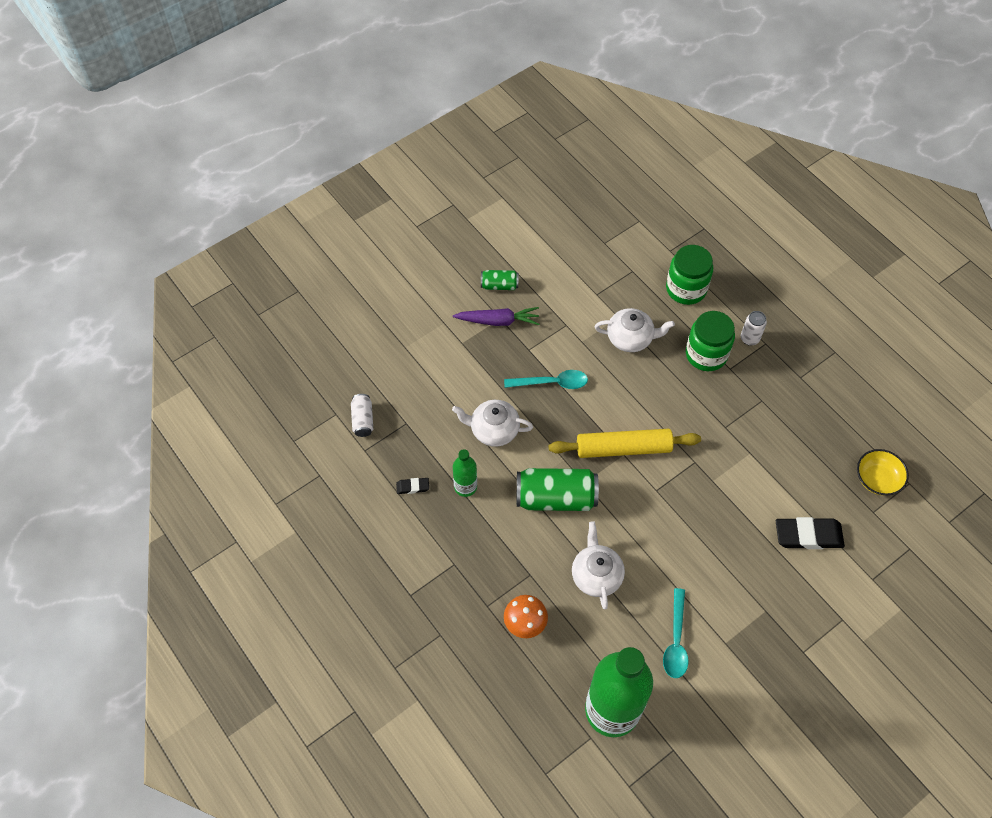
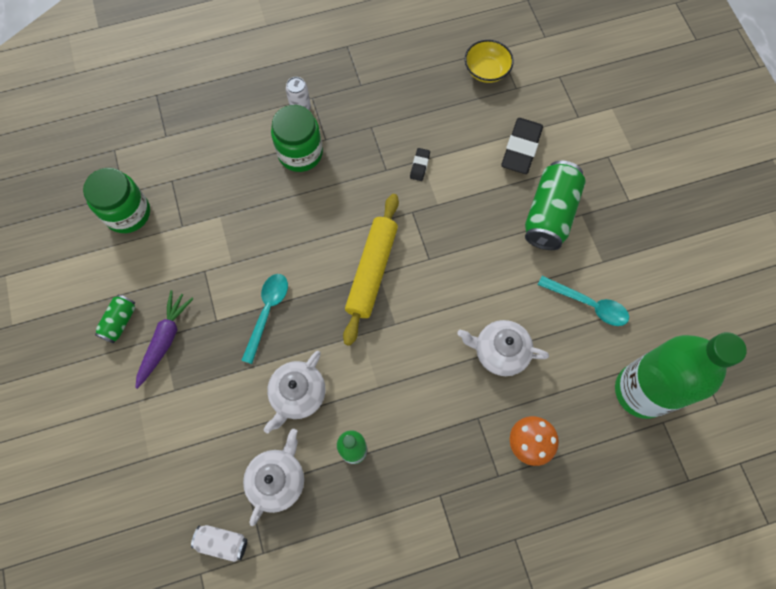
camera: 70 degrees left, 10 degrees up
black eraser [396,478,429,494] -> black eraser moved to [410,148,430,181]
green can [517,468,599,511] -> green can moved to [525,160,586,250]
white teapot [595,308,675,352] -> white teapot moved to [243,429,304,526]
green jar [666,245,713,305] -> green jar moved to [83,168,150,233]

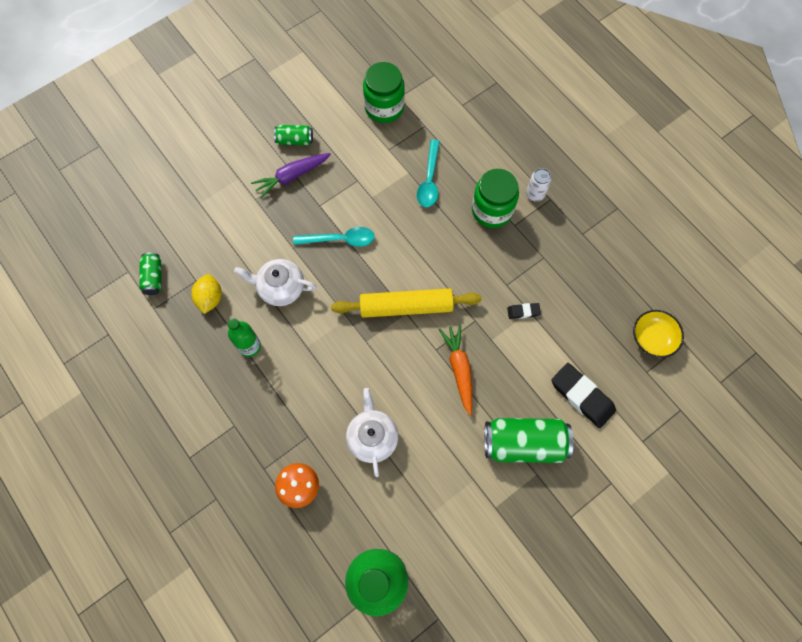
camera: 70 degrees right, 0 degrees up
purple carrot [135,290,194,389] -> purple carrot turned 150 degrees clockwise [251,153,331,199]
white can [191,525,247,562] -> green can [139,253,161,295]
white teapot [243,429,304,526] -> yellow lemon [191,274,222,314]
black eraser [501,118,543,174] -> black eraser turned 45 degrees clockwise [551,363,616,428]
turquoise spoon [538,276,629,326] -> turquoise spoon moved to [417,139,440,207]
none -> orange carrot [439,324,472,415]

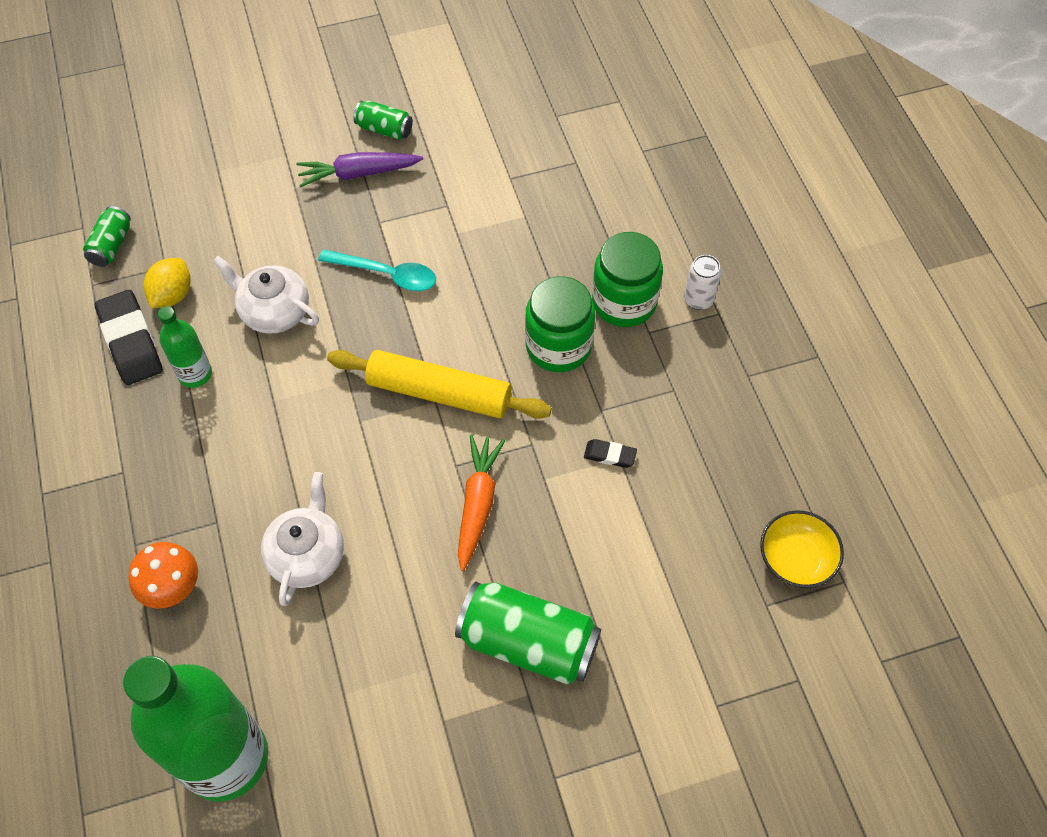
camera: 20 degrees right, 10 degrees down
green jar [363,62,405,123] -> green jar moved to [525,276,595,372]
turquoise spoon [417,139,440,207] -> none
black eraser [551,363,616,428] -> black eraser moved to [95,290,163,385]

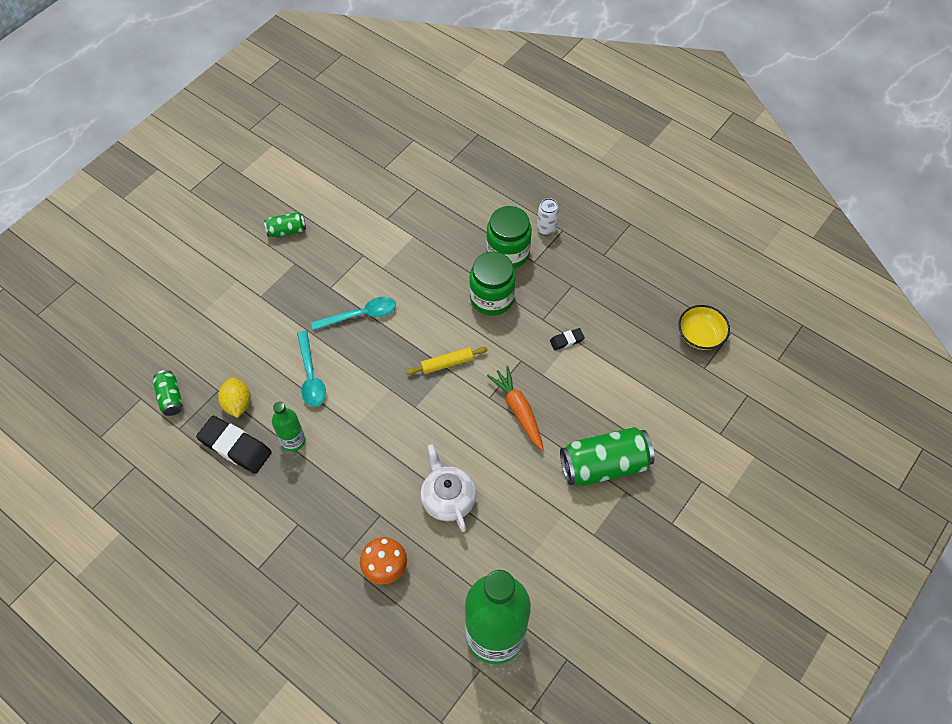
camera: 35 degrees left, 0 degrees up
white teapot [213,256,319,334] -> turquoise spoon [297,331,326,407]
purple carrot [296,152,423,187] -> none
yellow rolling pin [327,350,552,419] -> yellow rolling pin [406,347,487,375], size x0.54

